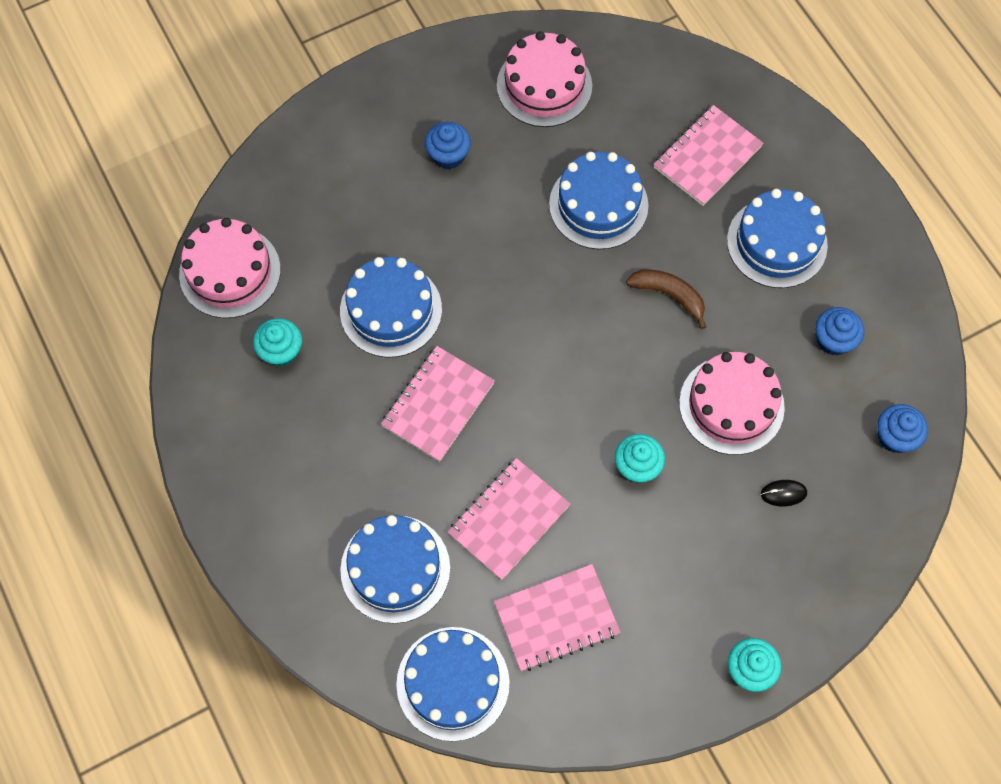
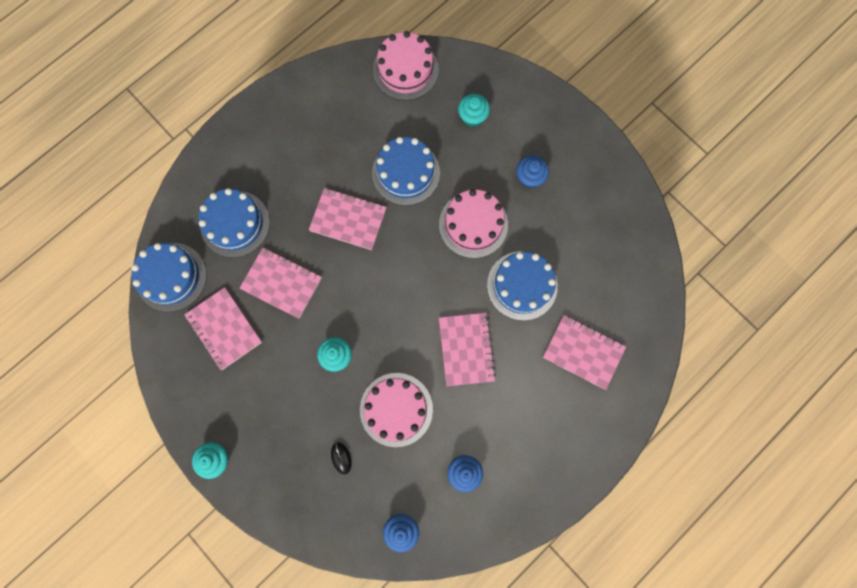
camera: 75 degrees right, 10 degrees up
turquoise cupcake [253,318,302,367] -> turquoise cupcake moved to [458,94,490,127]
pink cake [497,31,592,127] -> pink cake moved to [439,189,508,258]
brown banana [626,269,706,329] -> pink notebook [439,313,496,386]
blue cake [727,189,828,288] -> none

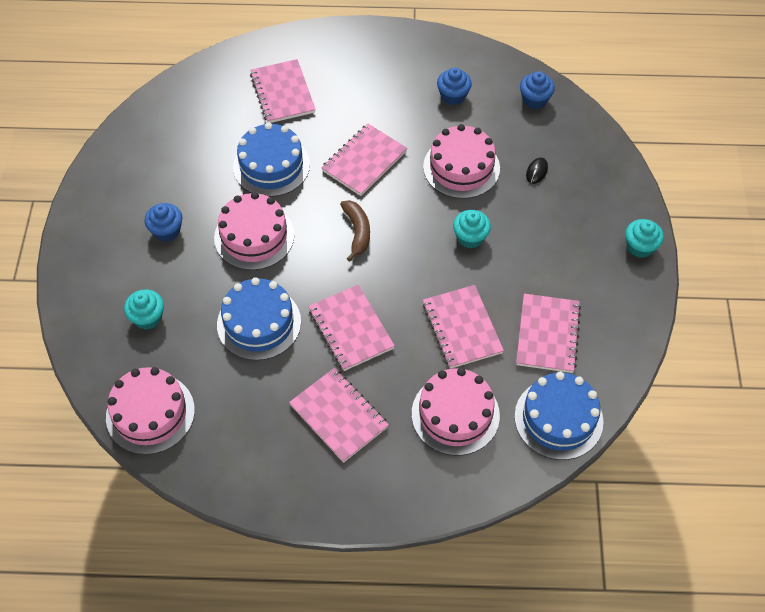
camera: 135 degrees left, 20 degrees down
blue cake [198,188,270,257] -> pink cake [412,368,500,456]
none -> pink notebook [289,368,389,463]
none -> brown banana [340,200,370,261]

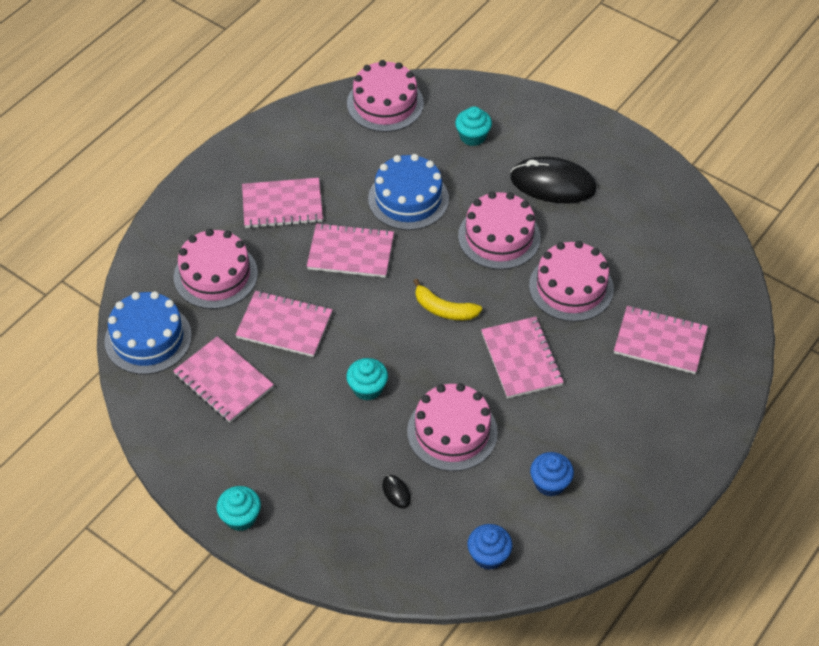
camera: 125 degrees right, 5 degrees down
blue cupcake [145,203,182,242] -> black mouse [510,157,597,203]
blue cake [233,122,310,197] -> pink cake [529,241,614,322]
brown banana [340,200,370,261] -> yellow banana [413,279,482,320]

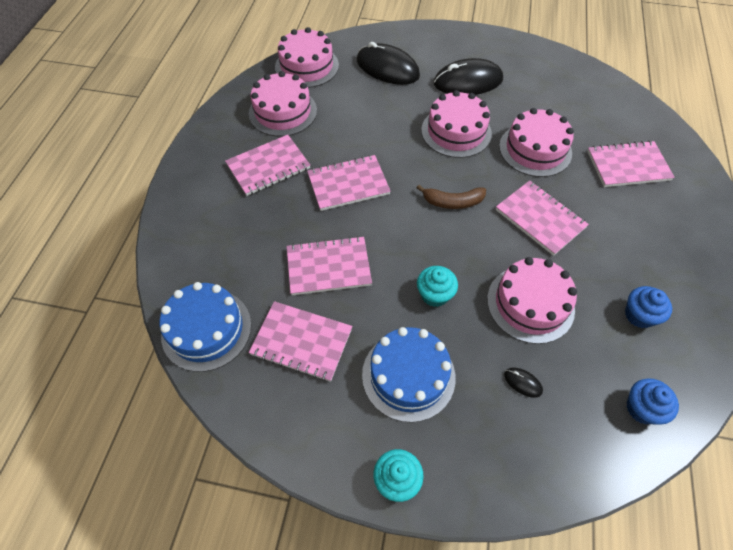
camera: 25 degrees left, 5 degrees up
pink cake [174,229,258,309] -> pink cake moved to [249,71,317,137]
blue cake [368,154,449,230] -> blue cake moved to [362,327,456,423]
yellow banana [413,279,482,320] -> brown banana [417,185,486,209]
turquoise cupcake [455,106,492,146] -> black mouse [357,42,420,85]

